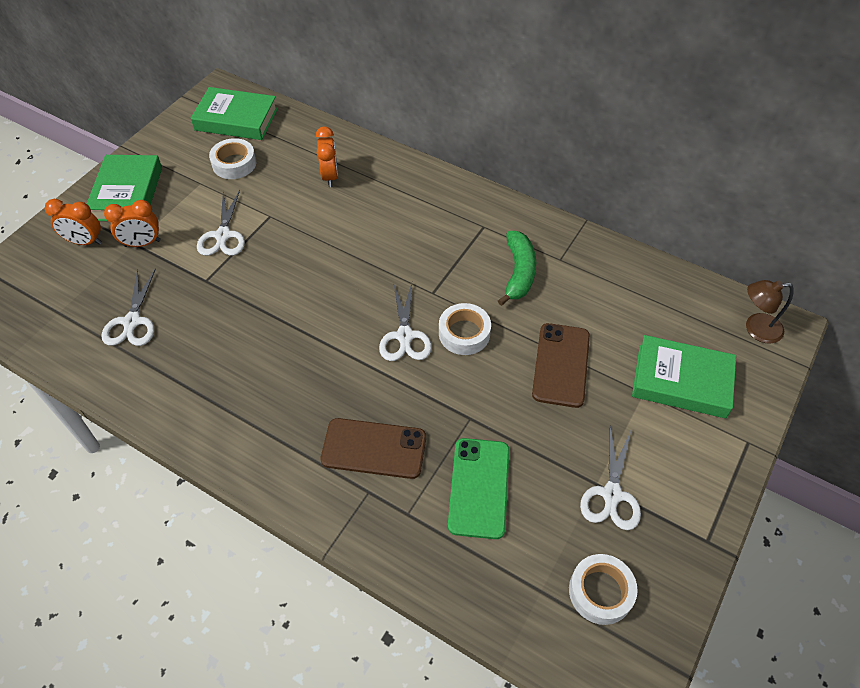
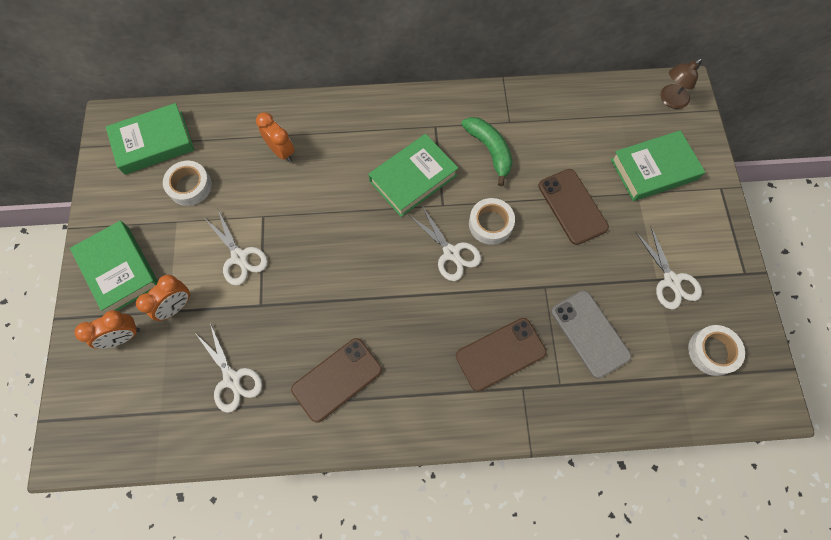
camera: 35 degrees left, 15 degrees up
green phone [448,438,510,539] -> grey phone [551,290,631,379]
none -> brown phone [291,338,382,423]
none -> green book [368,134,458,217]

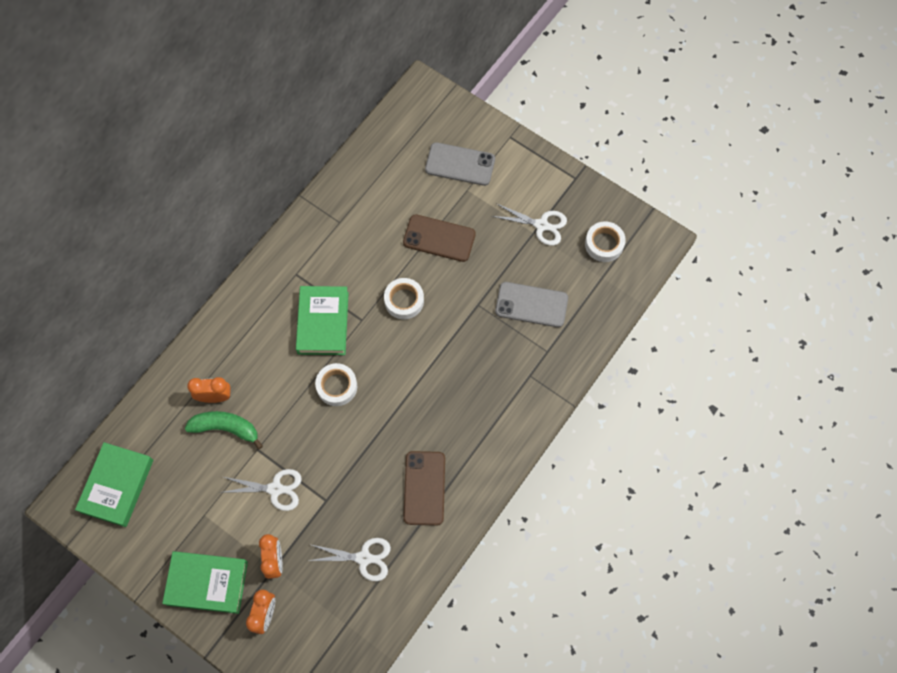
camera: 50 degrees left, 0 degrees up
white tape [163,161,212,206] -> white tape moved to [315,363,357,406]
white scissors [409,206,481,281] -> none
brown phone [456,318,547,392] -> none
green banana [461,117,513,186] -> green banana moved to [185,411,263,449]
green book [610,130,705,201] -> grey phone [425,142,495,186]
brown lamp [661,59,702,109] -> none

